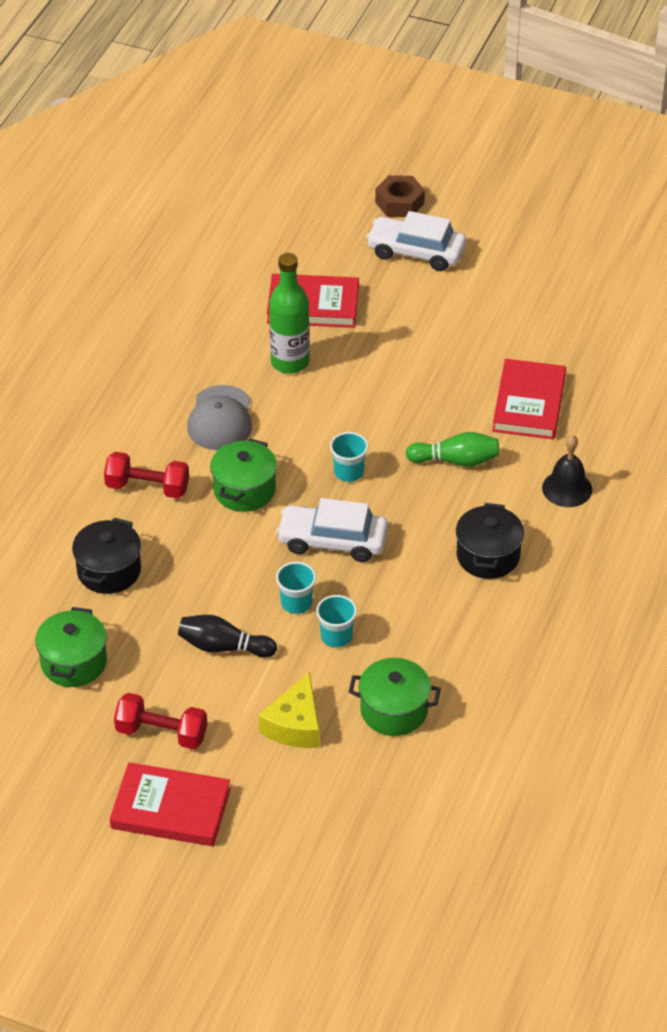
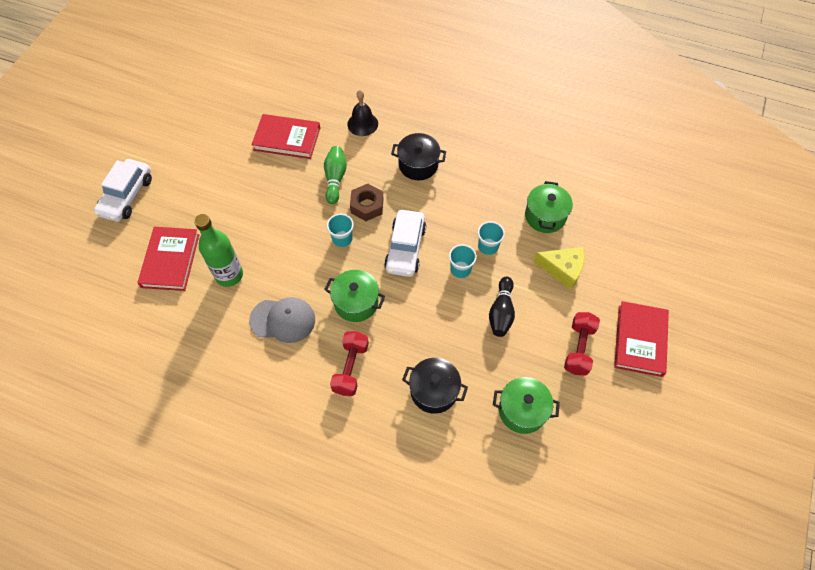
camera: 90 degrees left, 15 degrees up
brown nut [375,175,425,217] -> brown nut moved to [350,184,383,221]

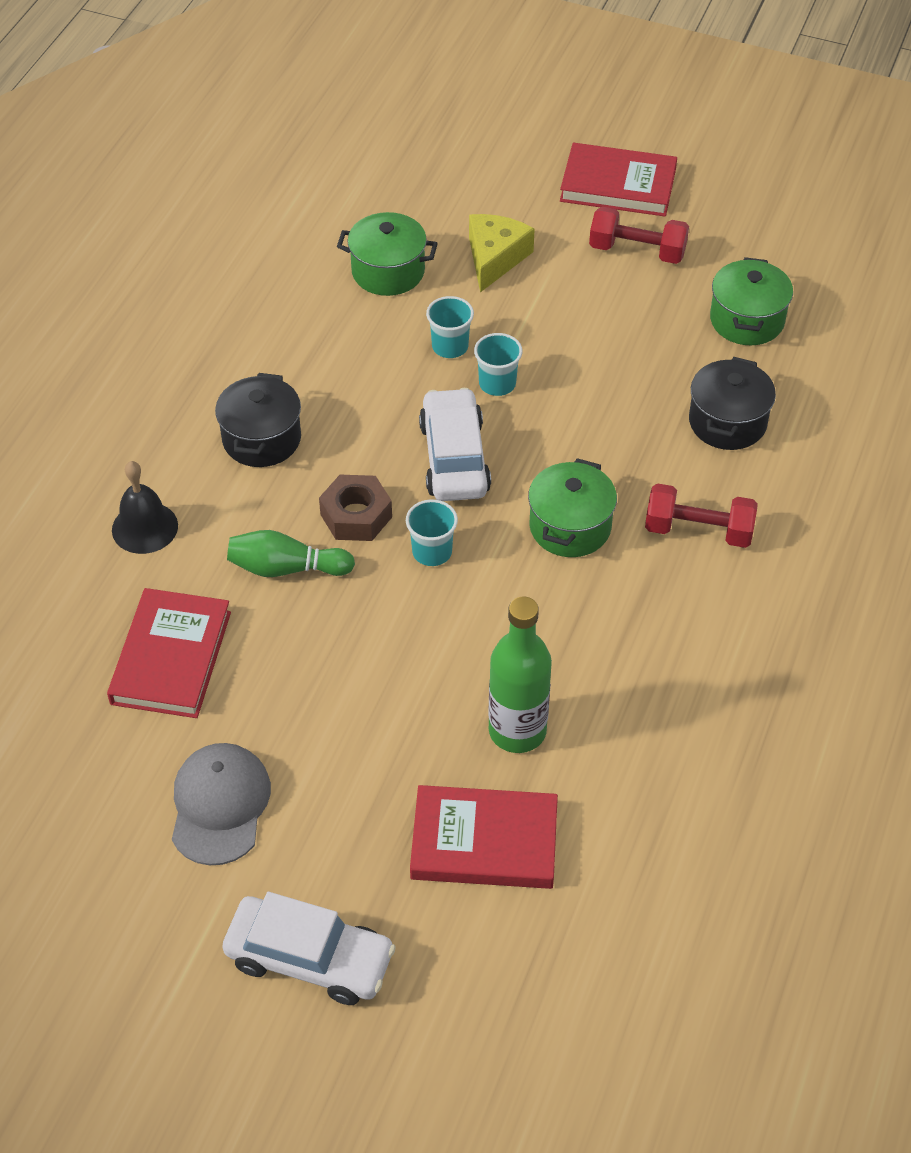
camera: 90 degrees left, 10 degrees down
grey cap [249,297,315,343] -> grey cap moved to [172,743,271,865]
white car [384,210,426,277] -> white car turned 105 degrees counterclockwise [419,388,491,501]
black bowling pin [489,277,515,337] -> none

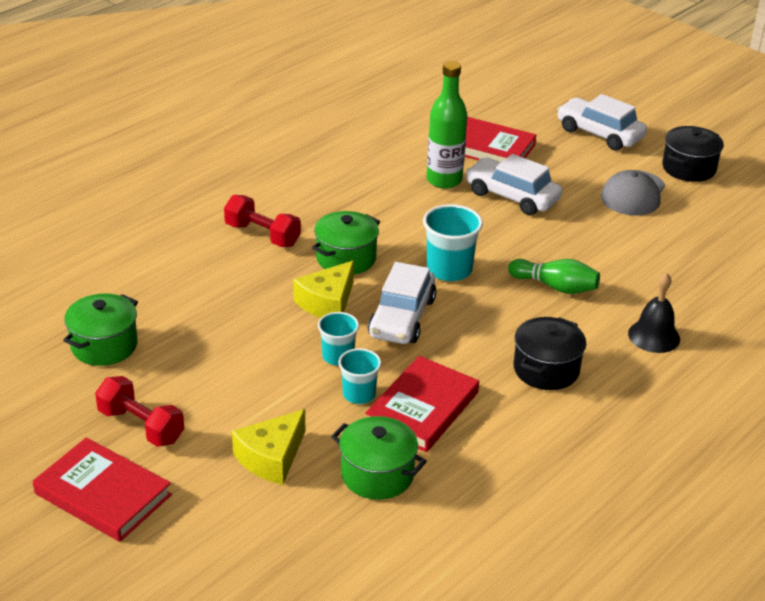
camera: 160 degrees left, 15 degrees down
red book [107,588,231,718] -> red book moved to [365,356,479,452]
brown nut [319,475,392,541] -> none
turquoise cup [406,499,458,566] -> turquoise cup [423,204,483,281], size x1.56
black pot [689,357,776,450] -> black pot moved to [662,126,724,182]
none -> yellow cheese [293,260,354,318]
none -> white car [465,154,562,215]

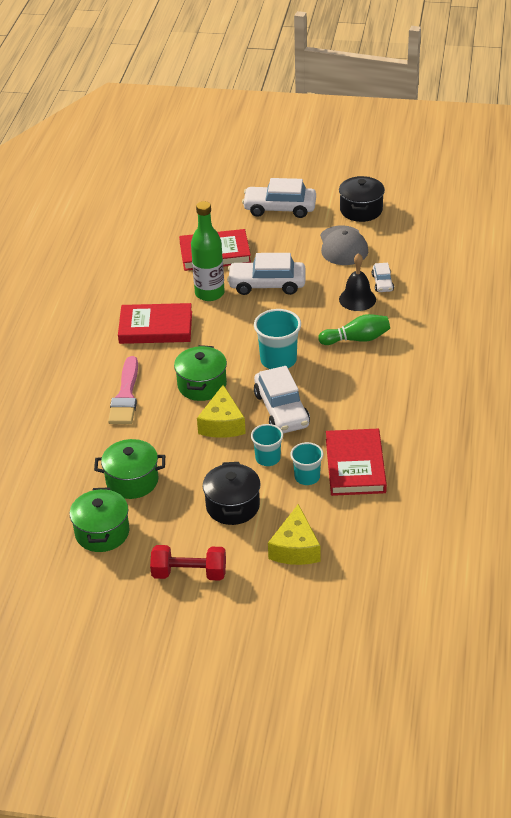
camera: 30 degrees left, 5 degrees up
red book [33,437,172,542] -> red book moved to [118,303,192,344]
red dumbbell [224,195,301,247] -> pink brush [108,356,138,424]
green pot [331,416,427,500] -> green pot moved to [94,439,165,499]
black pot [514,317,586,390] -> black pot moved to [203,462,261,525]
black bell [628,272,680,353] -> black bell moved to [339,253,376,311]
none -> white car [372,263,394,292]

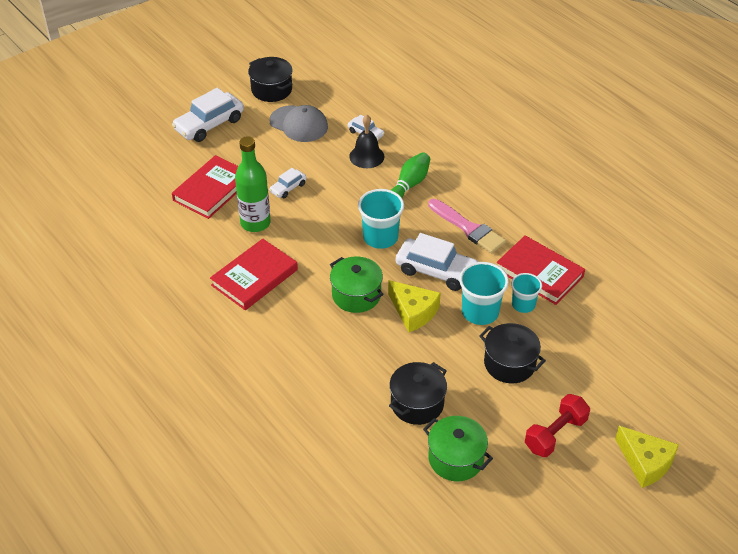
camera: 50 degrees left, 5 degrees up
green pot [94,439,165,499] -> black pot [389,362,447,425]
pink brush [108,356,138,424] -> pink brush moved to [428,199,506,253]
white car [227,253,305,295] -> white car [269,168,307,198], size x0.52
turquoise cup [251,424,283,466] -> turquoise cup [459,262,509,325], size x1.56
yellow cheese [268,504,321,565] -> yellow cheese moved to [615,426,679,488]

